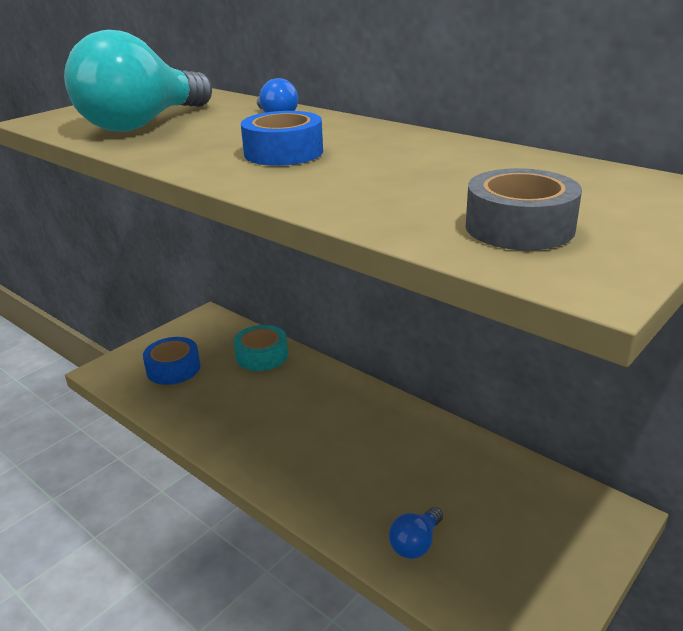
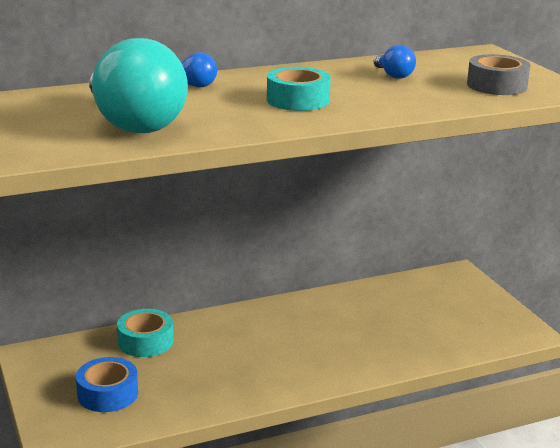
camera: 65 degrees left, 5 degrees down
blue tape [241,111,323,166] -> turquoise tape [267,67,331,111]
blue light bulb [389,507,443,559] -> blue light bulb moved to [374,45,416,79]

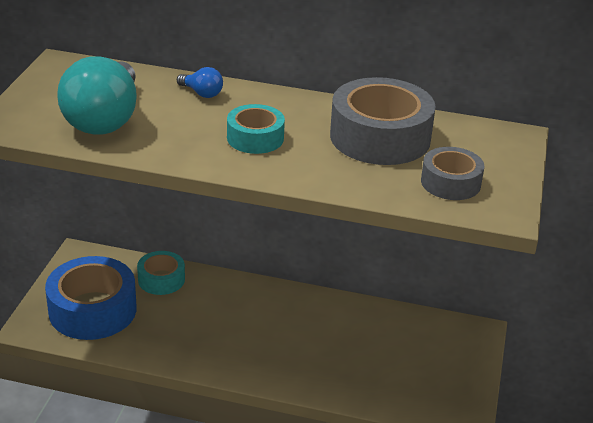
camera: 35 degrees right, 10 degrees up
blue tape [76,357,138,412] -> blue tape [45,256,136,340], size x1.79
blue light bulb [374,45,416,79] -> grey tape [330,77,436,165]

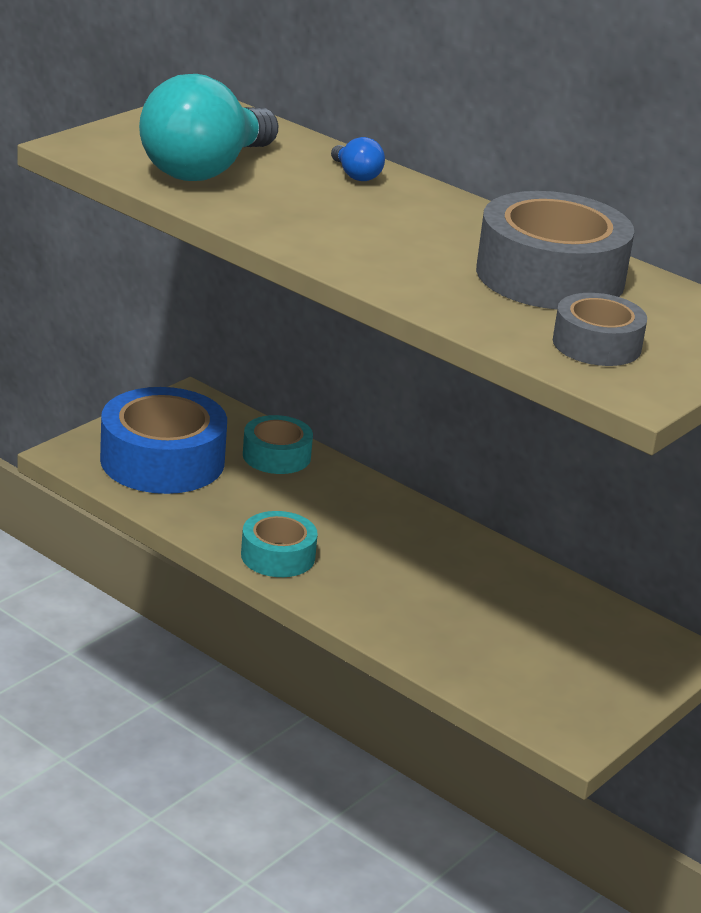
camera: 25 degrees right, 5 degrees down
turquoise tape [227,104,285,154] -> turquoise tape moved to [241,511,318,577]

